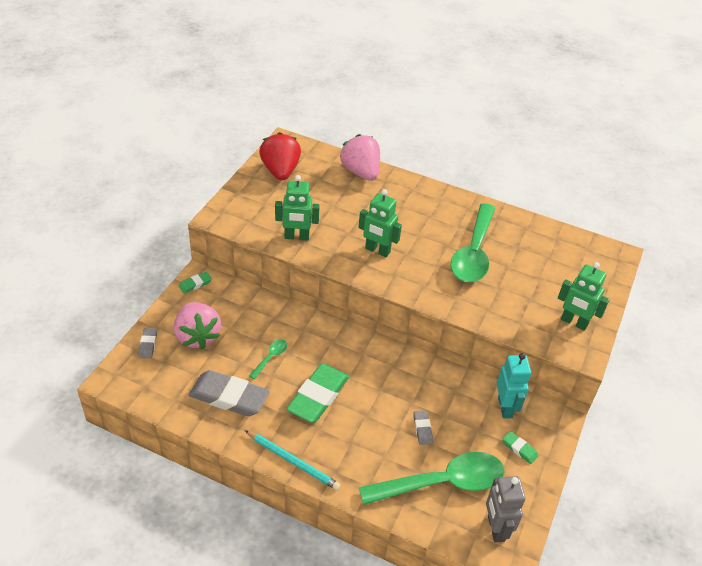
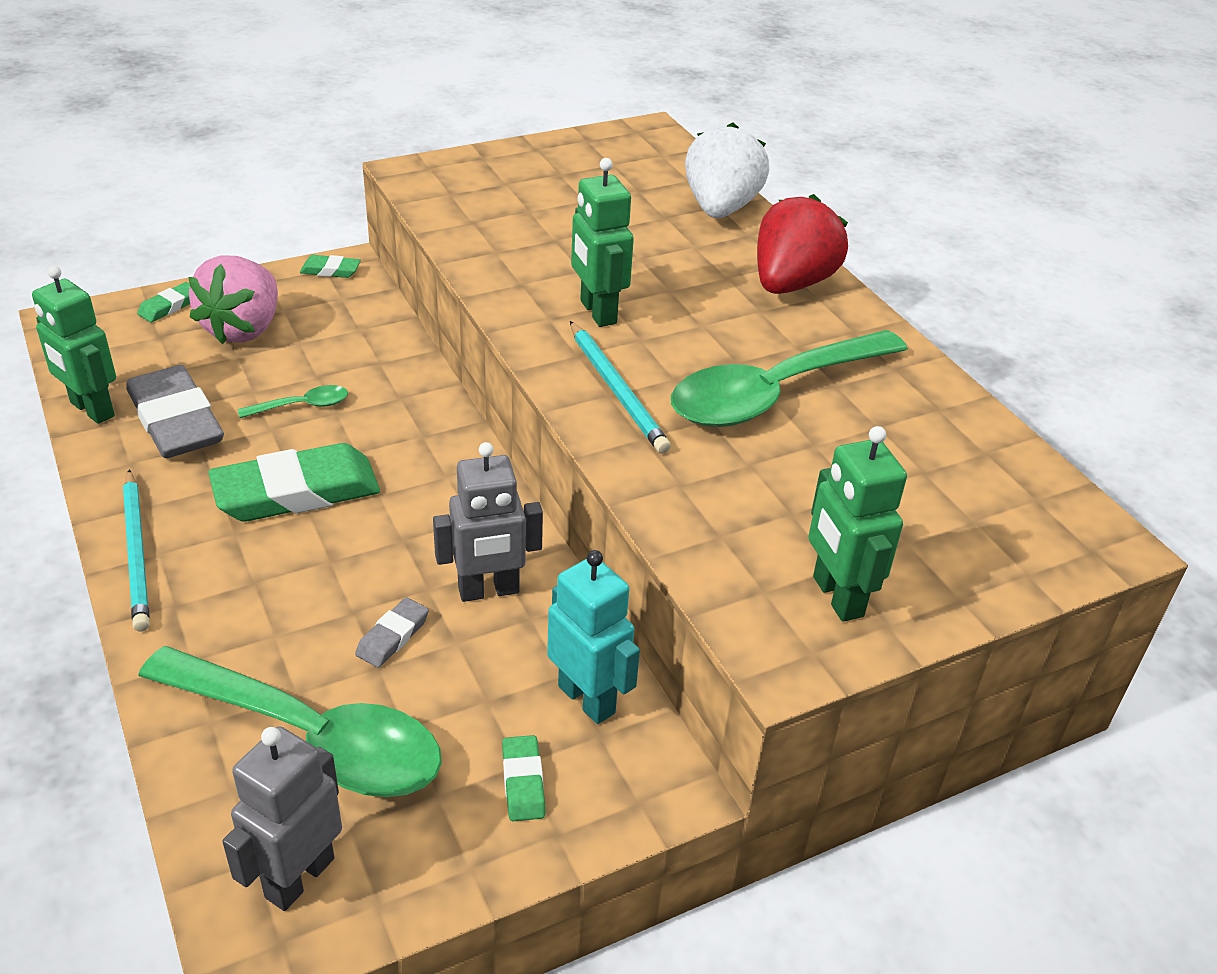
camera: 40 degrees right, 5 degrees down
grey eraser [139,328,157,358] -> green eraser [137,282,190,322]
red strawberry [259,132,301,181] -> red strawberry moved to [757,194,848,294]
green robot [275,175,320,241] -> green robot moved to [32,266,116,424]
pink strawberry [340,134,380,181] -> white strawberry [685,122,769,218]
turquoise robot [497,353,531,419] -> turquoise robot turned 75 degrees counterclockwise [547,550,640,724]
none -> grey robot [433,442,543,602]
none -> turquoise pencil [570,321,671,454]

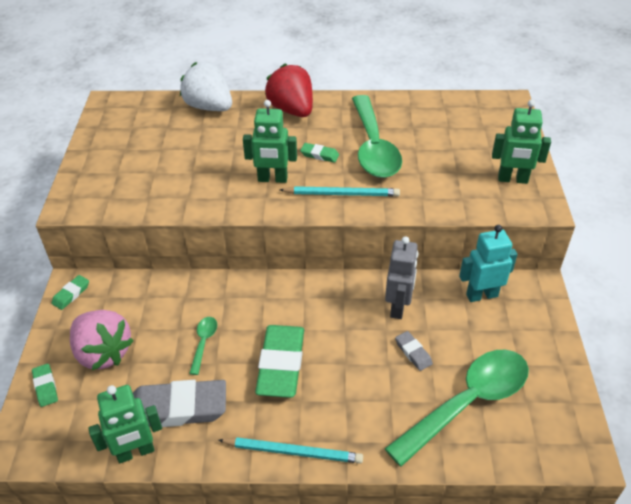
camera: 60 degrees left, 5 degrees up
grey robot [222,726,342,911] -> none
green eraser [502,735,545,821] -> green eraser moved to [300,143,339,163]

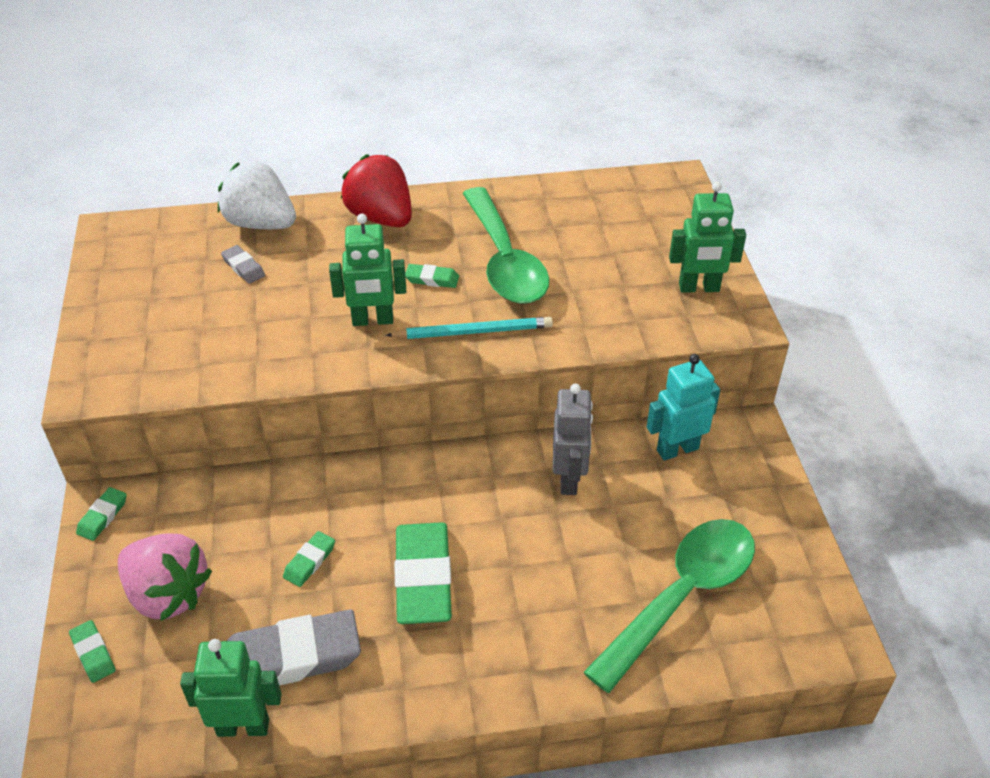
camera: 10 degrees left, 0 degrees up
green robot [88,385,162,463] -> green robot turned 150 degrees counterclockwise [180,639,281,737]
green spoon [189,317,217,375] -> green eraser [283,531,335,587]
turquoise pencil [218,437,363,464] -> none
grey eraser [395,331,433,371] -> grey eraser moved to [221,245,265,284]

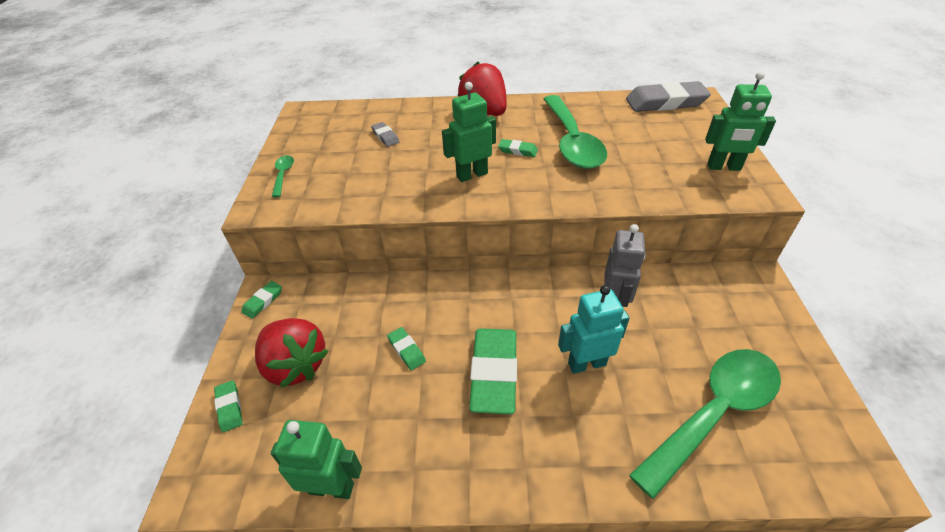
camera: 10 degrees right, 0 degrees up
pink strawberry [118,533,212,621] -> red strawberry [255,318,329,388]
white strawberry [218,161,296,229] -> none
grey eraser [227,610,361,686] -> grey eraser moved to [626,81,711,112]
green eraser [283,531,335,587] -> green eraser turned 75 degrees counterclockwise [387,327,426,370]
green robot [329,214,406,326] -> green robot turned 150 degrees clockwise [442,82,496,182]
turquoise pencil [385,317,553,339] -> none
turquoise robot [647,354,720,460] -> turquoise robot moved to [558,285,630,374]
none -> green spoon [272,155,294,197]

